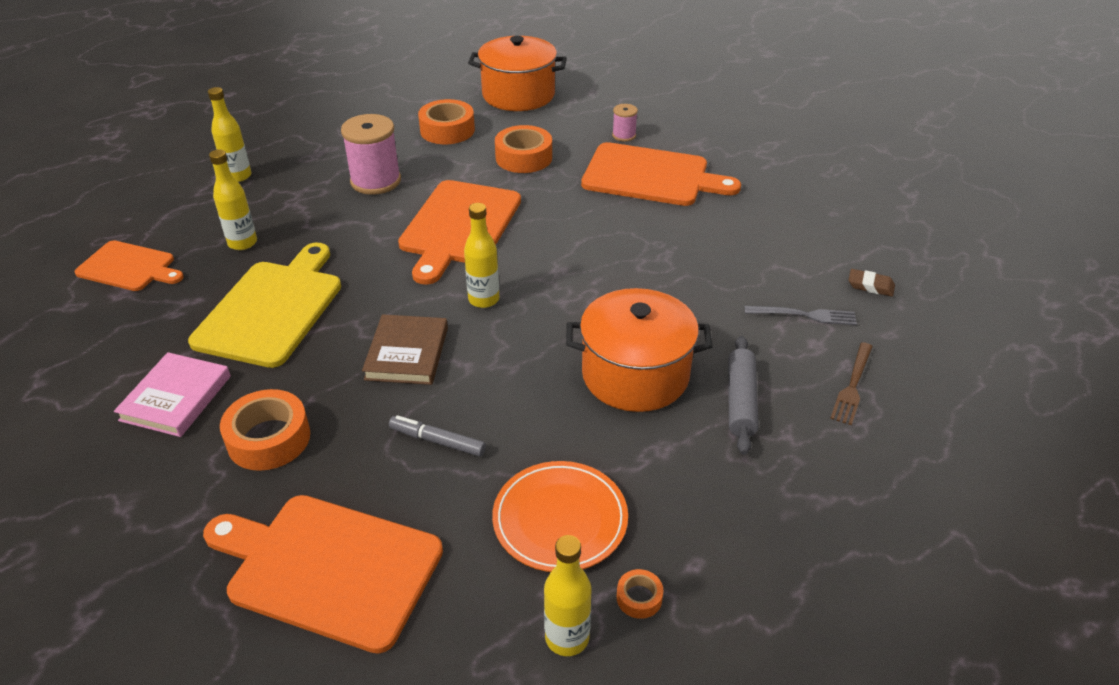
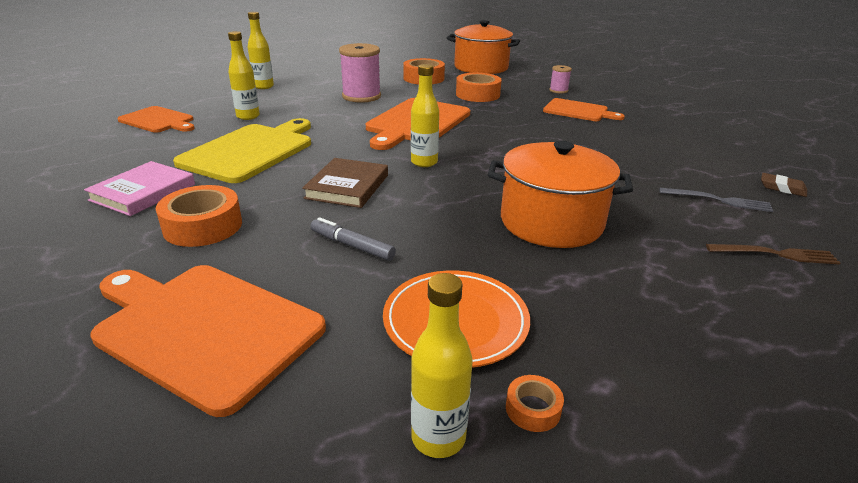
camera: 10 degrees right, 10 degrees down
orange cutting board [581,142,741,206] -> orange cutting board [543,98,625,121], size x0.61
grey rolling pin [728,336,759,455] -> none
brown fork [830,342,873,425] -> brown fork turned 120 degrees counterclockwise [706,244,840,265]

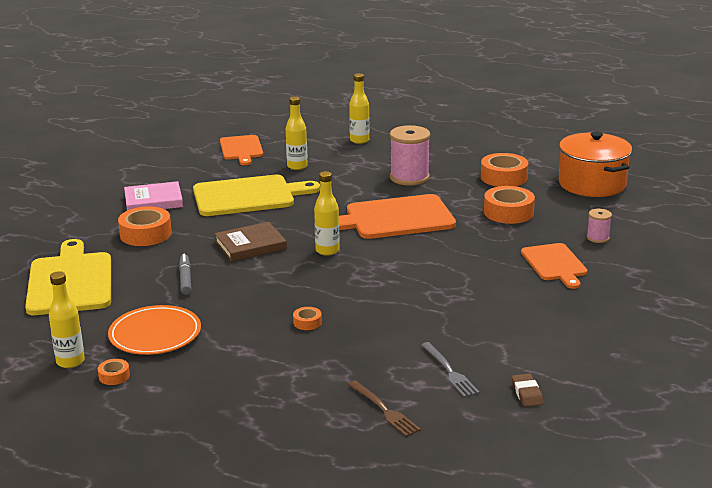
camera: 50 degrees right, 5 degrees down
orange cutting board [90,265,326,417] -> yellow cutting board [25,239,111,315]
orange pot [488,141,633,248] -> orange tape [293,307,322,330]

